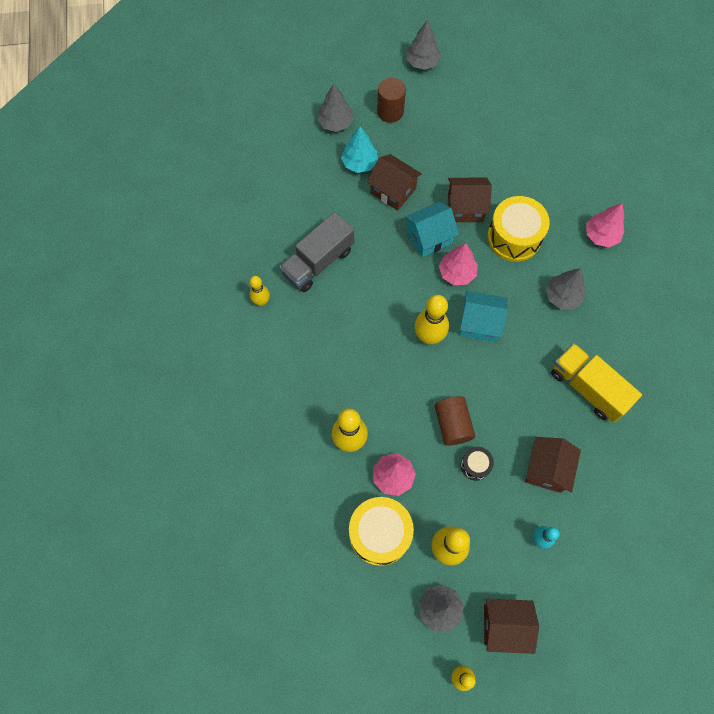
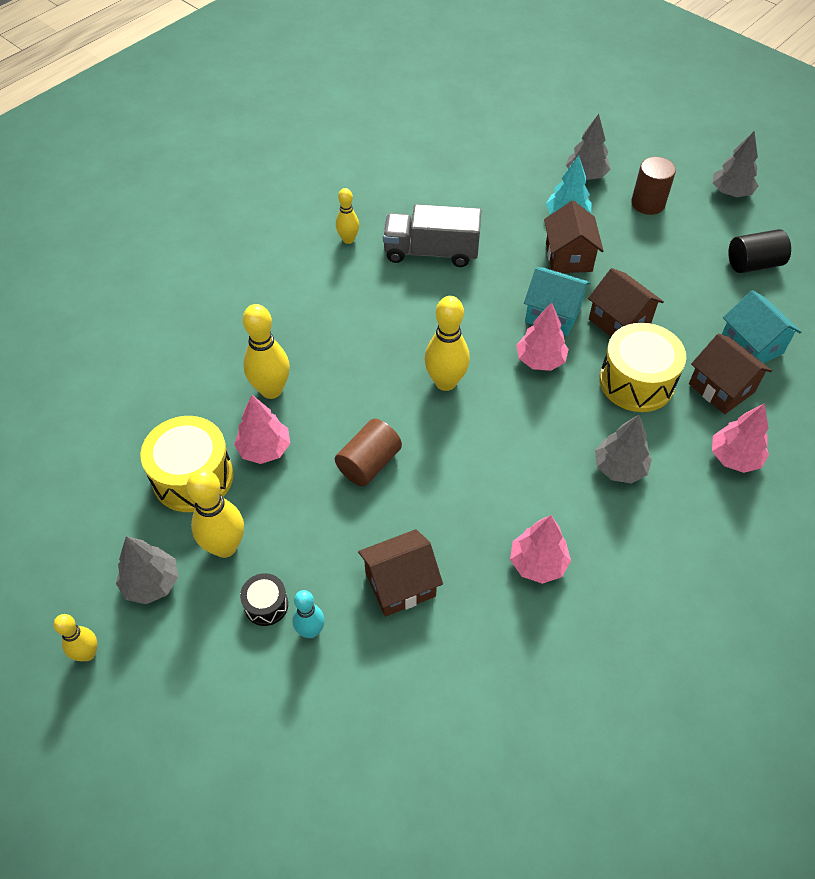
camera: 50 degrees right, 15 degrees down
turquoise house [460,291,508,342] -> turquoise house moved to [722,290,801,363]
black drum [461,447,494,481] -> black drum moved to [240,573,288,626]
brown house [484,599,539,654] -> brown house moved to [689,334,772,414]
yellow truck [551,343,642,423] -> pink tree [510,515,571,584]
none -> black cylinder [728,229,791,273]

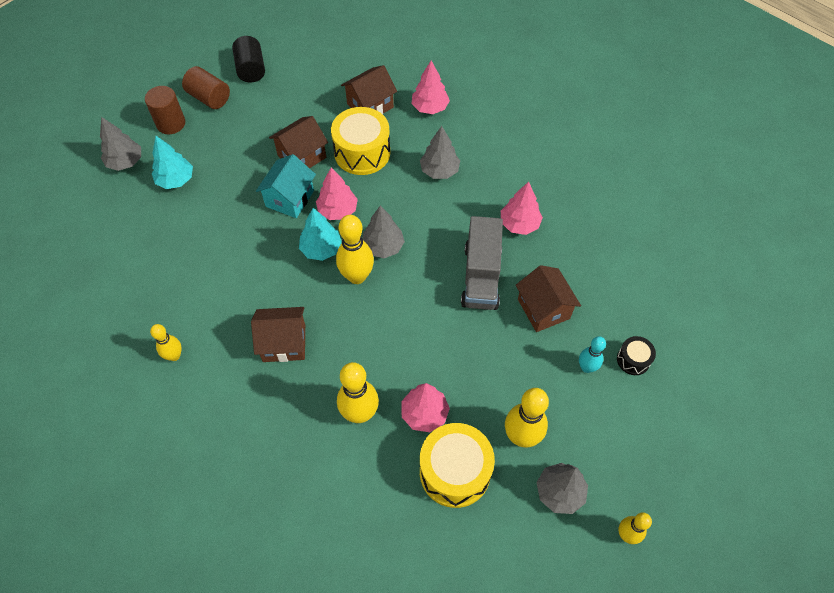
camera: 90 degrees left, 5 degrees up
black drum [240,573,288,626] -> black drum moved to [617,336,656,375]
brown cylinder [335,419,402,486] -> brown cylinder moved to [182,66,230,109]
grey truck [383,204,481,267] -> grey truck moved to [461,216,503,310]
brown house [544,200,604,273] -> brown house moved to [251,307,305,362]
grey tree [713,131,758,197] -> grey tree moved to [362,205,405,258]
turquoise house [722,290,801,363] -> none
none -> turquoise tree [299,208,342,261]

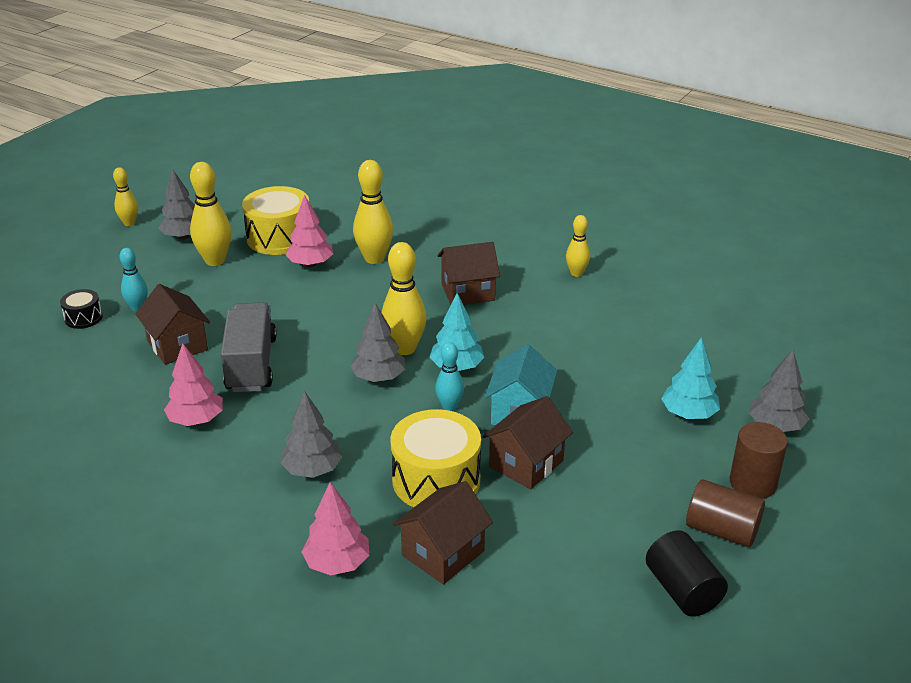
camera: 170 degrees right, 25 degrees down
pink tree [316,167,358,220] -> turquoise bowling pin [435,342,464,411]

